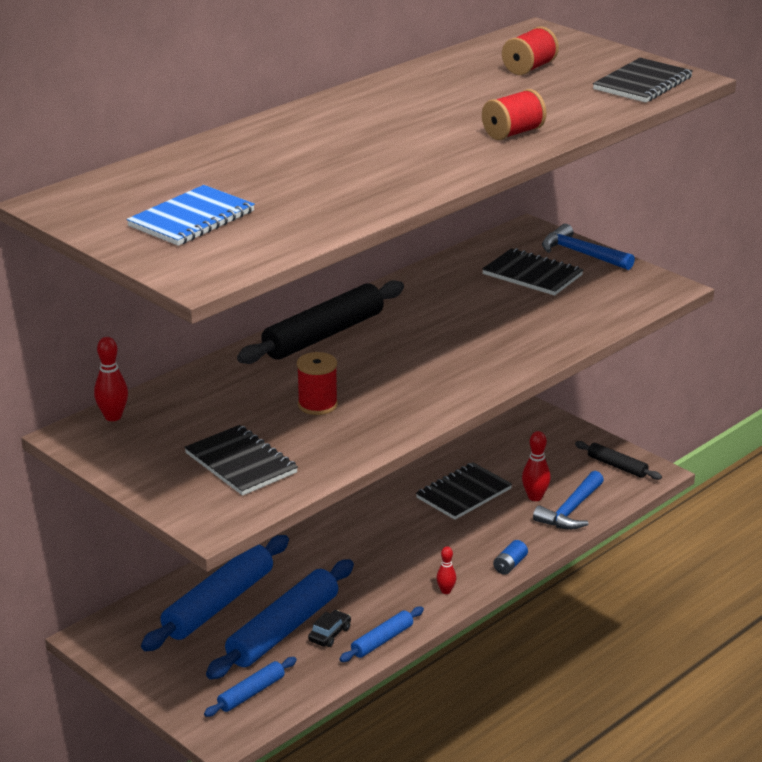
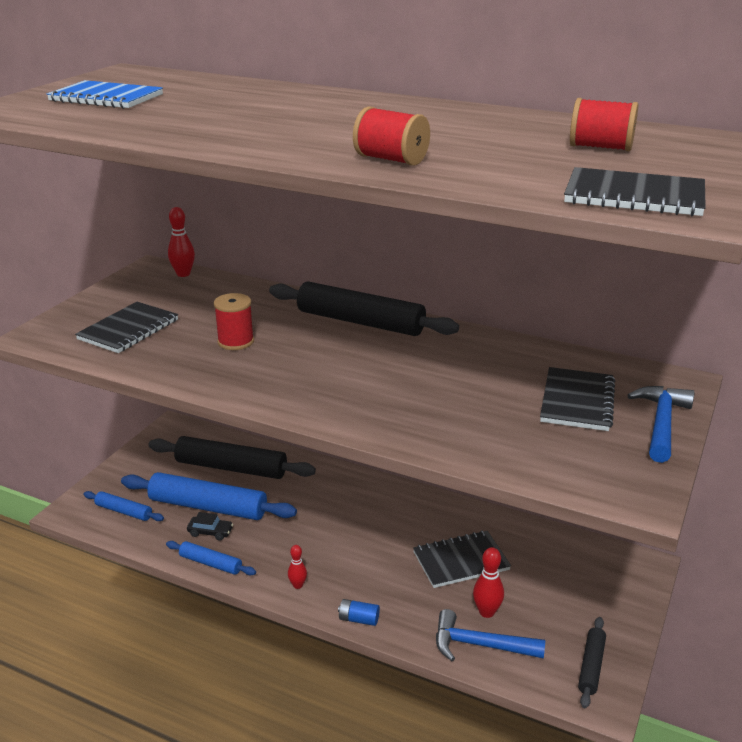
camera: 70 degrees right, 0 degrees up
blue rolling pin [141,535,289,651] -> black rolling pin [148,436,316,479]
black notebook [416,462,512,520] -> black notebook turned 45 degrees counterclockwise [413,531,511,588]

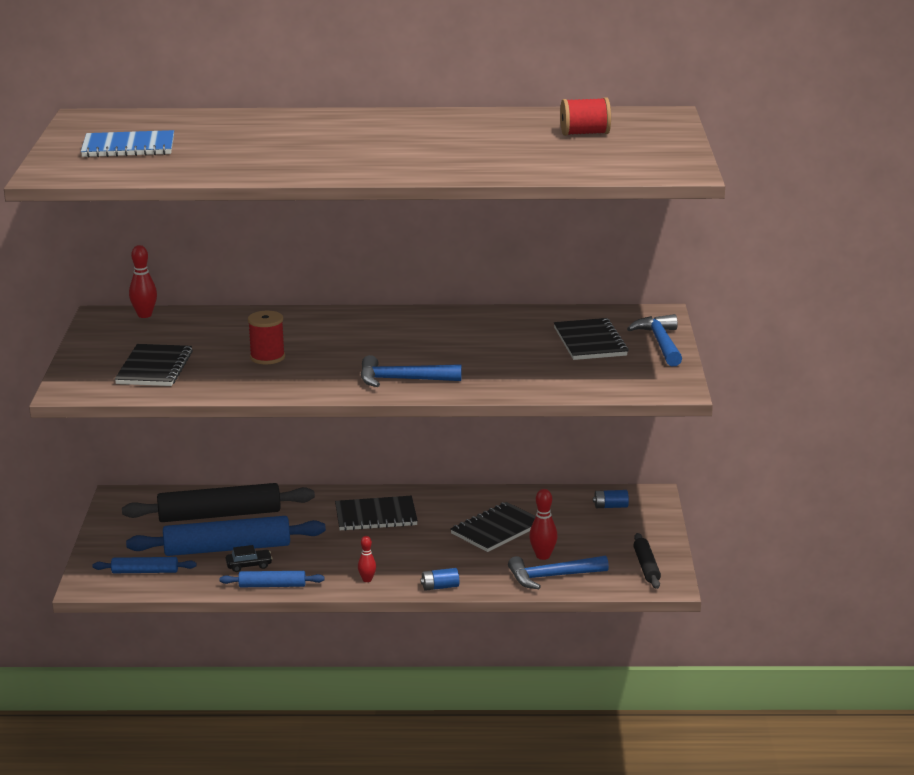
camera: 25 degrees left, 5 degrees down
black rolling pin [269,282,459,336] -> none
red spool [353,106,430,166] -> none
black notebook [564,167,706,216] -> black notebook moved to [335,496,418,531]
none -> blue hammer [360,355,462,387]
none -> blue battery [593,490,629,508]

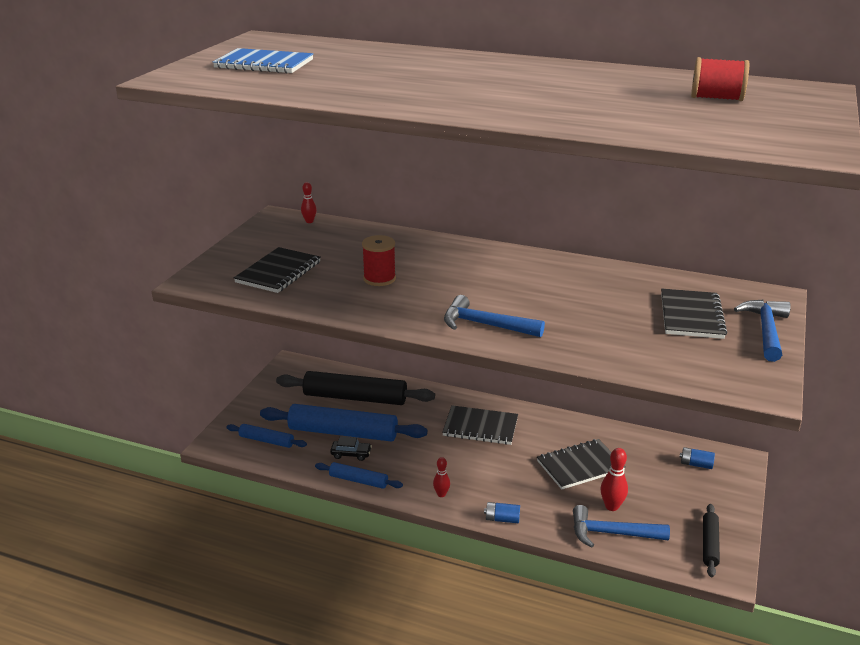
camera: 20 degrees right, 5 degrees up
red bowling pin [129,245,157,318] -> red bowling pin [301,182,317,223], size x0.65

